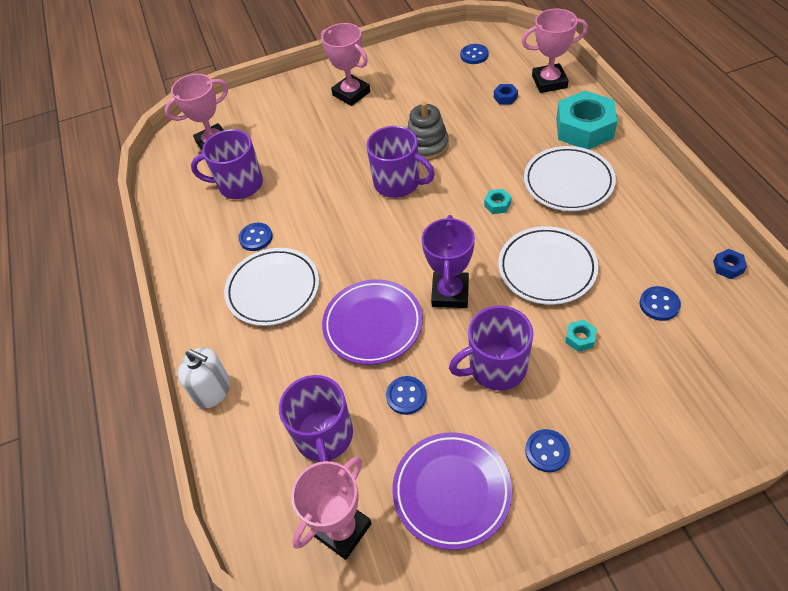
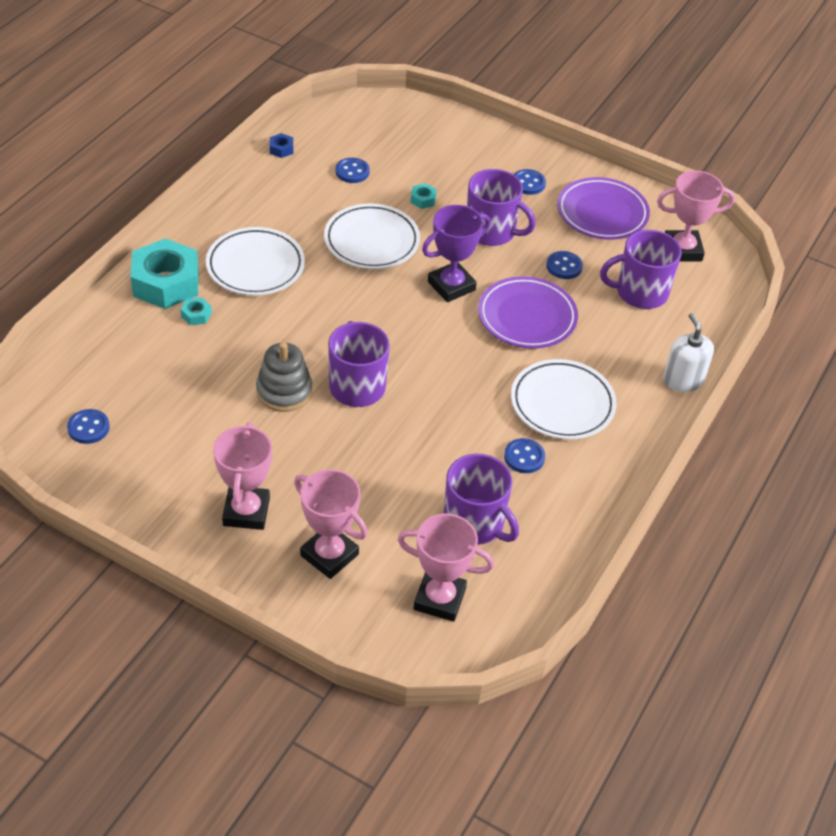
camera: 140 degrees left, 5 degrees down
purple mug [279,375,353,462] -> purple mug turned 135 degrees counterclockwise [600,230,682,309]
turquoise nut [484,189,512,214] -> turquoise nut moved to [180,297,212,325]
blue nut [494,84,518,105] -> none
pink trophy [521,9,588,93] -> pink trophy moved to [294,469,368,579]

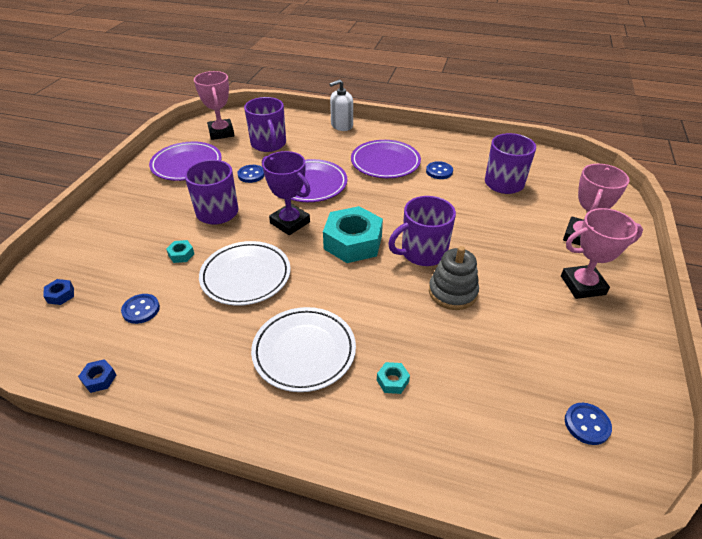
camera: 100 degrees left, 5 degrees down
turquoise nut [131,238,199,309] -> turquoise nut moved to [323,206,383,263]
pink trophy [398,514,494,622] -> none
white plate [511,359,617,440] -> purple plate [351,140,421,178]
blue button [514,169,546,195] -> none
none -> blue nut [43,279,74,305]

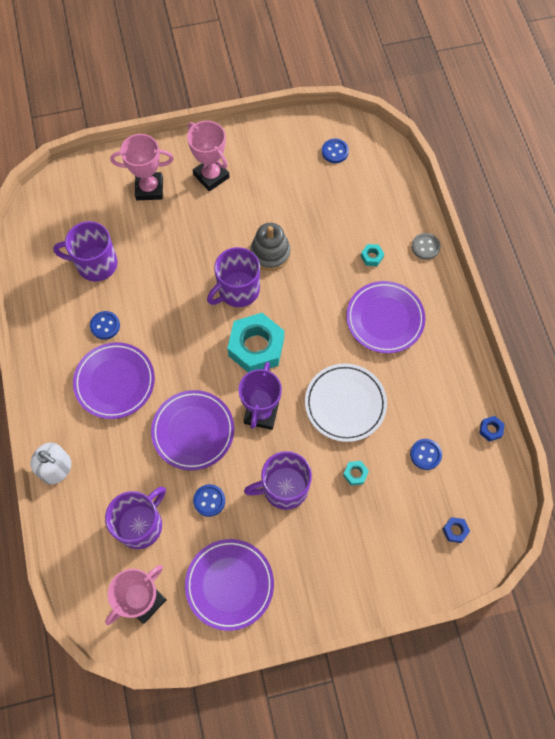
camera: 120 degrees left, 25 degrees up
white plate [251,307,356,392] -> purple plate [346,281,425,353]
purple mug [388,196,456,266] -> purple mug turned 105 degrees clockwise [207,247,260,307]
none -> grey button [412,233,441,260]

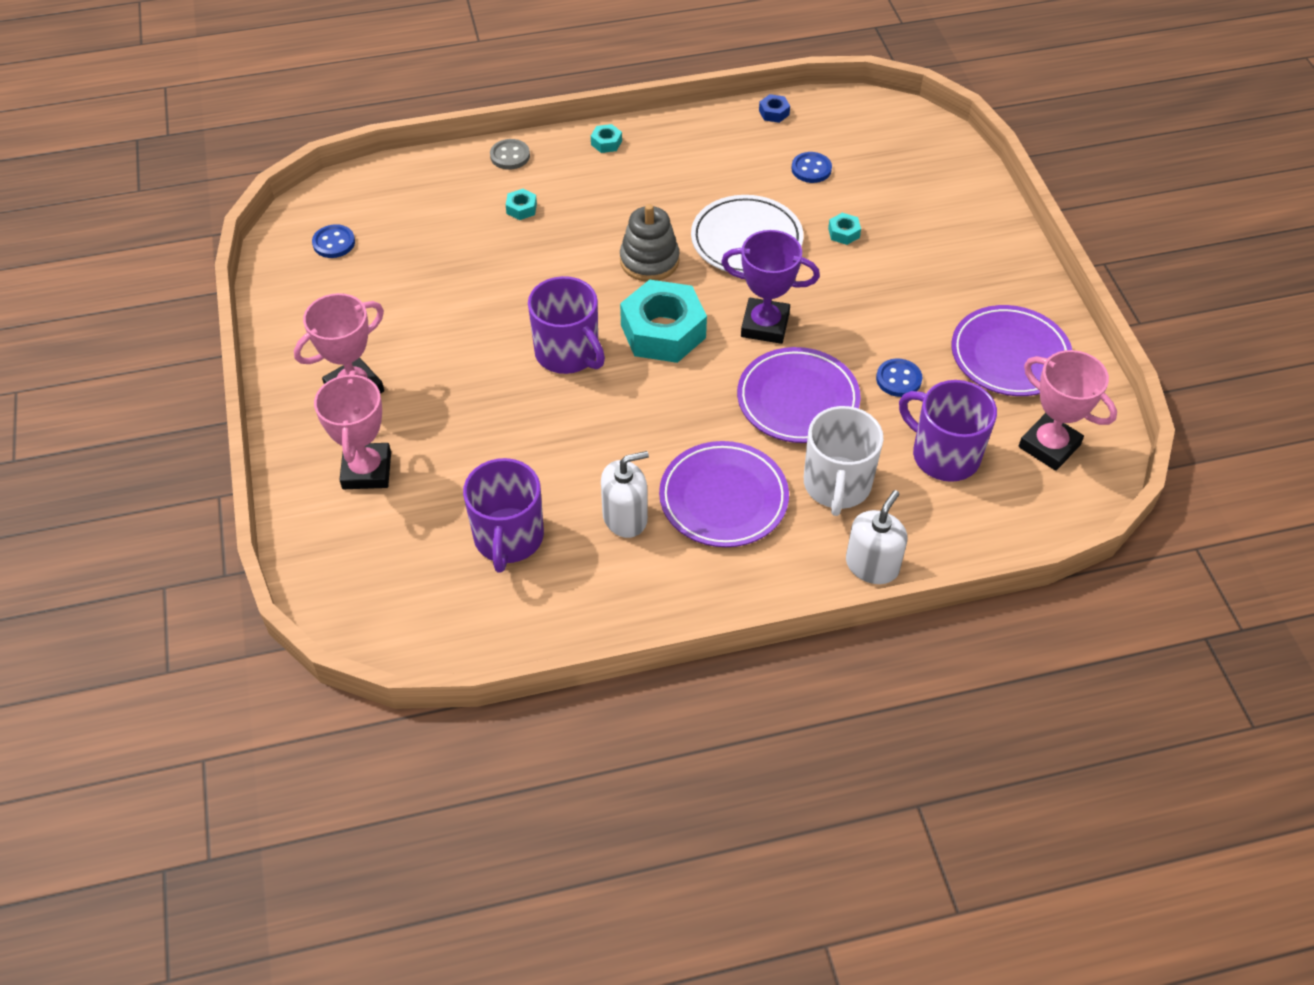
camera: 90 degrees left, 15 degrees down
blue button [90,311,120,340] -> white soap dispenser [601,451,649,538]
purple mug [244,451,312,510] -> none
grey stacking toy [250,223,291,271] -> grey stacking toy moved to [620,204,680,281]
purple plate [346,281,425,353] -> none
blue nut [443,517,470,543] -> none
none -> turquoise nut [591,124,622,153]
none -> white mug [804,406,884,516]

